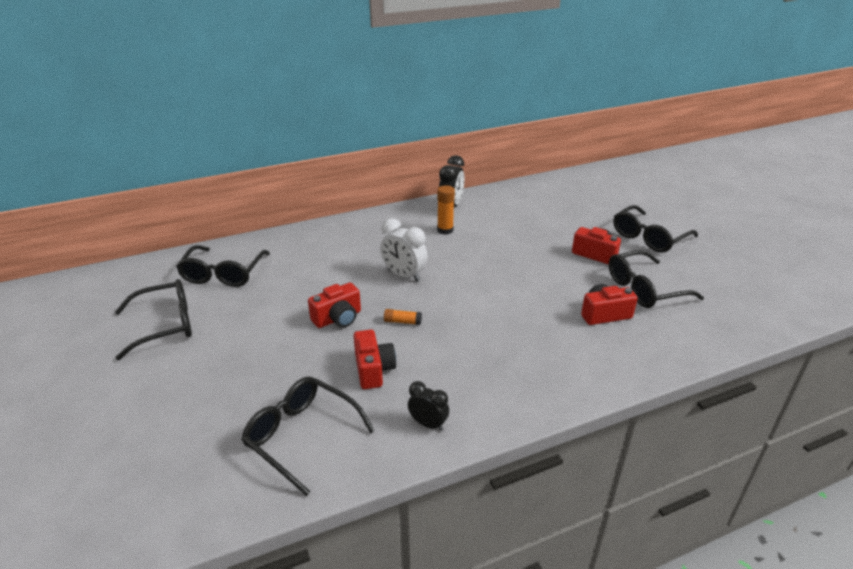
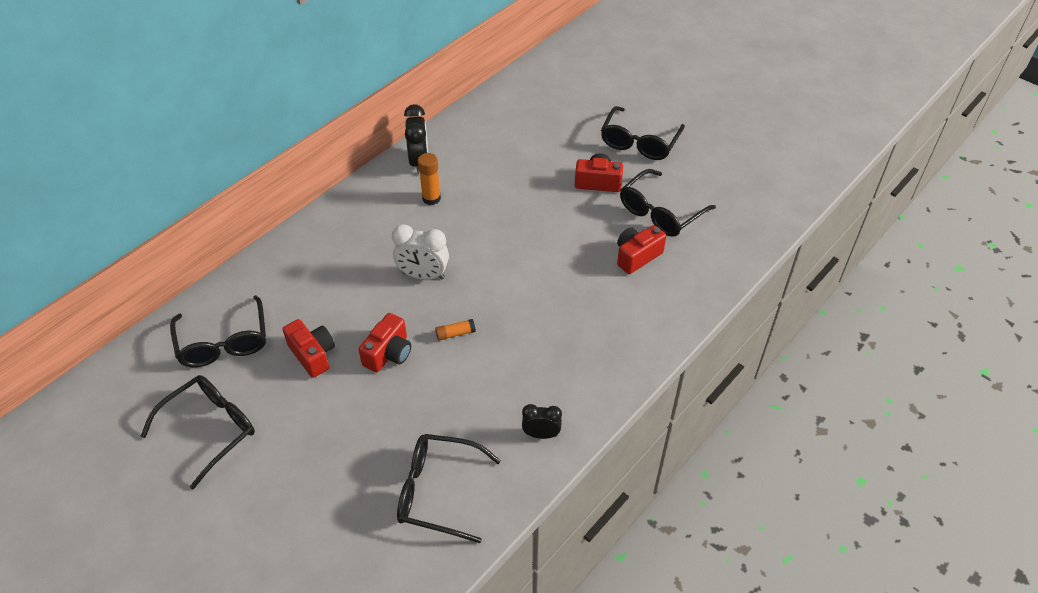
camera: 25 degrees left, 15 degrees up
red camera [354,330,396,389] -> red camera moved to [282,319,335,378]

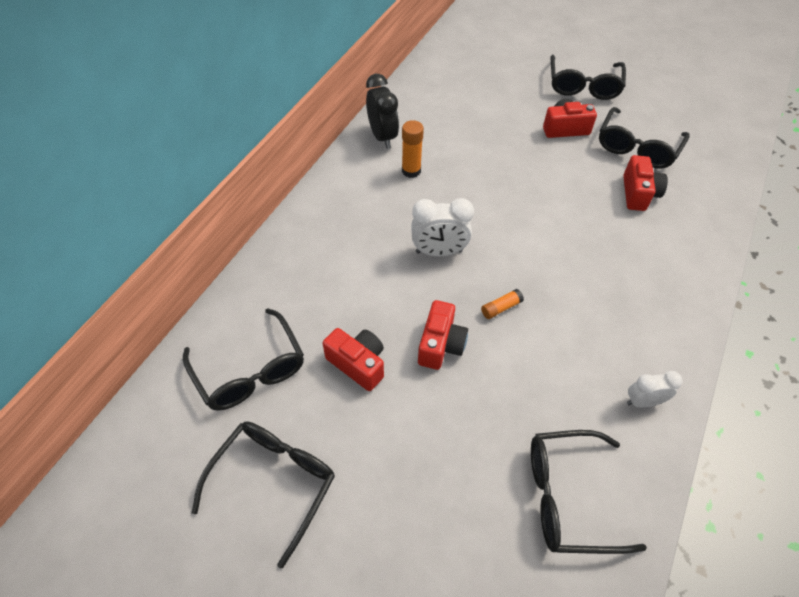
camera: 15 degrees left, 5 degrees up
black clock [522,404,562,439] -> white clock [627,371,682,408]
red camera [617,225,666,274] -> red camera turned 150 degrees clockwise [623,155,668,211]

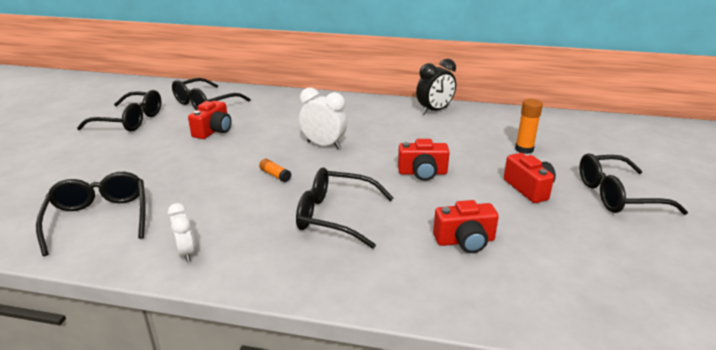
camera: 75 degrees right, 25 degrees down
orange glue stick [402,120,424,178] -> orange glue stick moved to [515,99,543,154]
white clock [411,198,474,256] -> white clock turned 135 degrees clockwise [299,88,347,149]
red camera [418,300,468,370] -> red camera moved to [398,139,450,181]
black glasses [599,107,690,169] -> black glasses moved to [296,167,393,249]

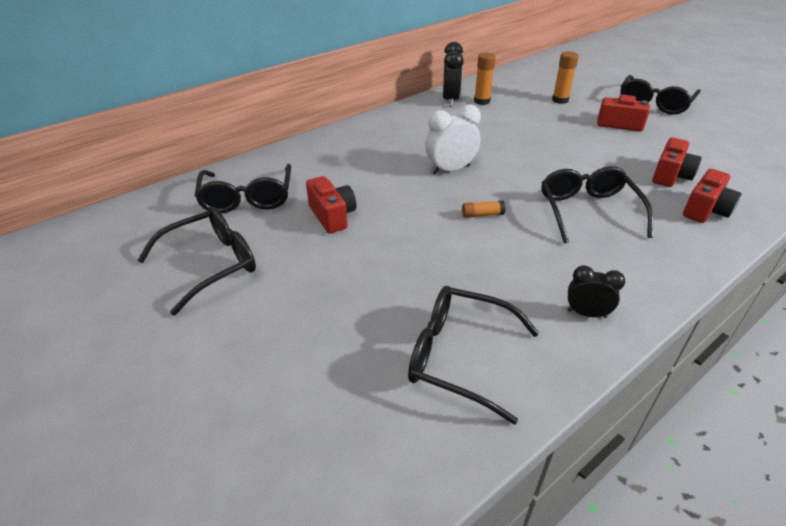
camera: 50 degrees left, 10 degrees up
white clock [168,203,195,262] -> black clock [567,265,625,318]
black glasses [296,167,393,249] -> black glasses turned 120 degrees clockwise [541,166,653,244]
red camera [398,139,450,181] -> red camera moved to [683,169,742,223]
none -> orange glue stick [474,52,496,105]

